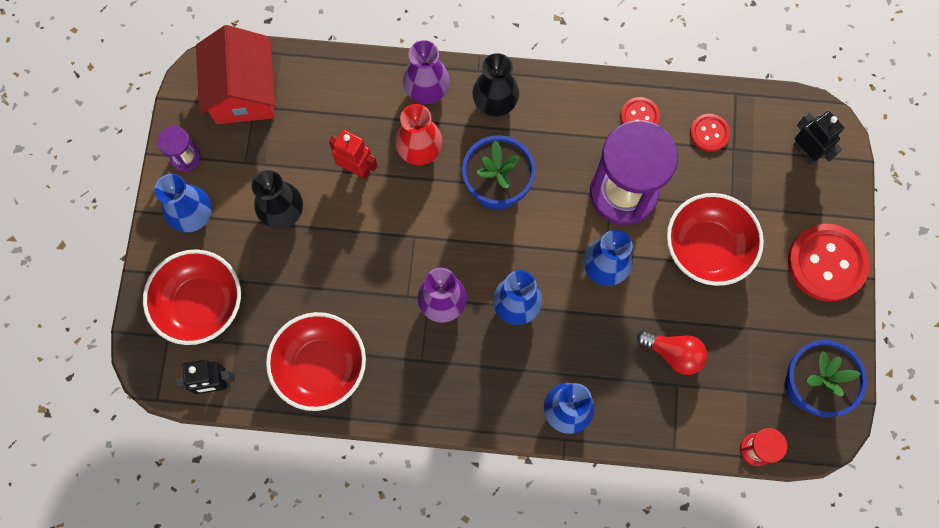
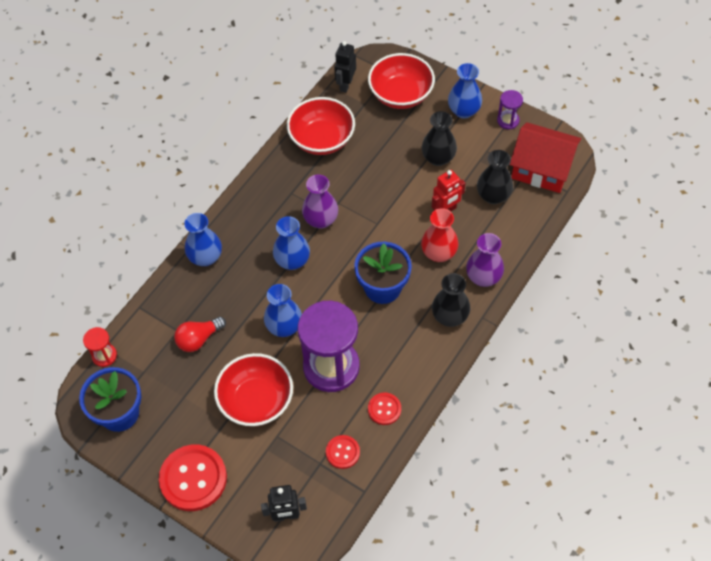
camera: 120 degrees right, 15 degrees down
none -> black vase [477,150,513,204]

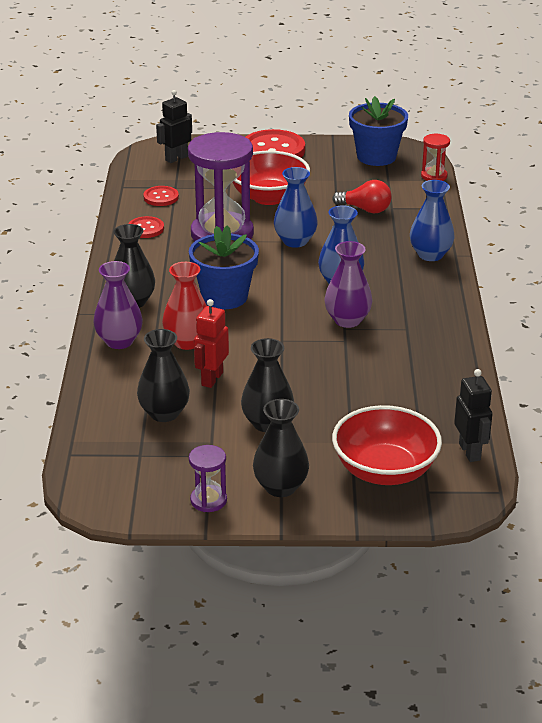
camera: 145 degrees right, 25 degrees down
red light bulb [174,317,226,352] -> red light bulb turned 90 degrees clockwise [332,180,392,213]
red bowl [287,97,355,155] -> none
blue vase [448,63,482,119] -> black vase [253,399,309,497]
red house [510,122,581,193] -> none

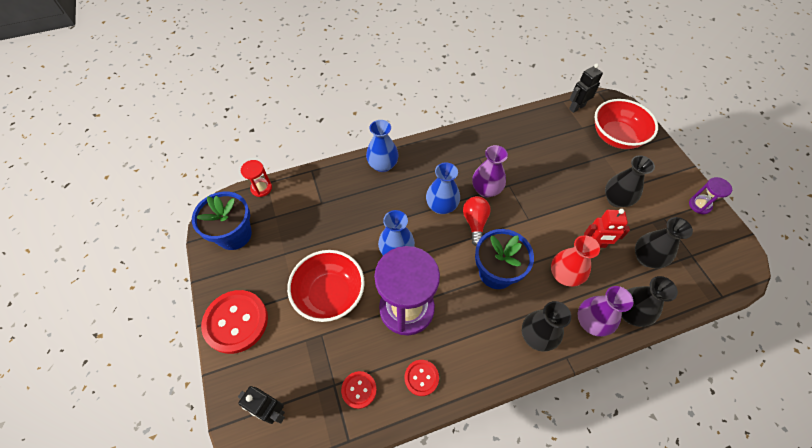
camera: 110 degrees left, 25 degrees up
black vase [253,399,309,497] -> black vase moved to [622,276,678,327]
red light bulb [332,180,392,213] -> red light bulb moved to [463,196,491,246]

